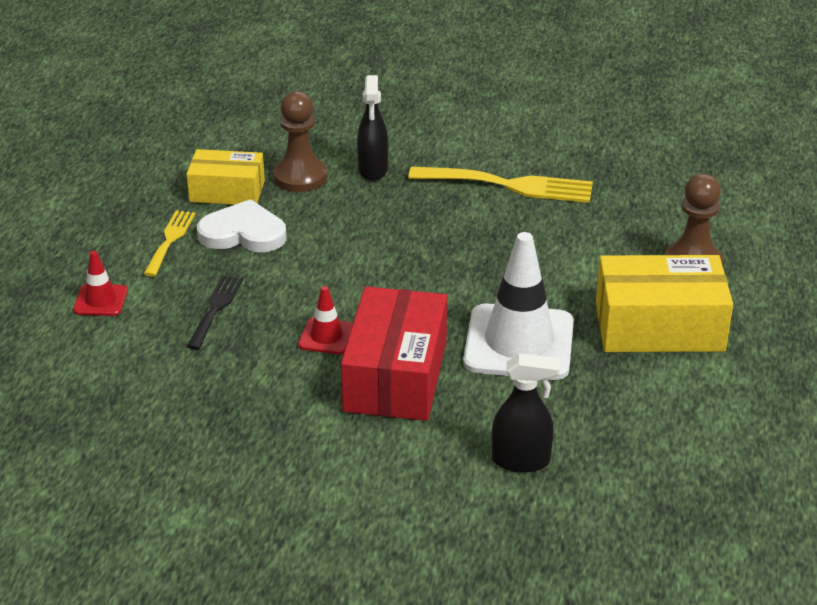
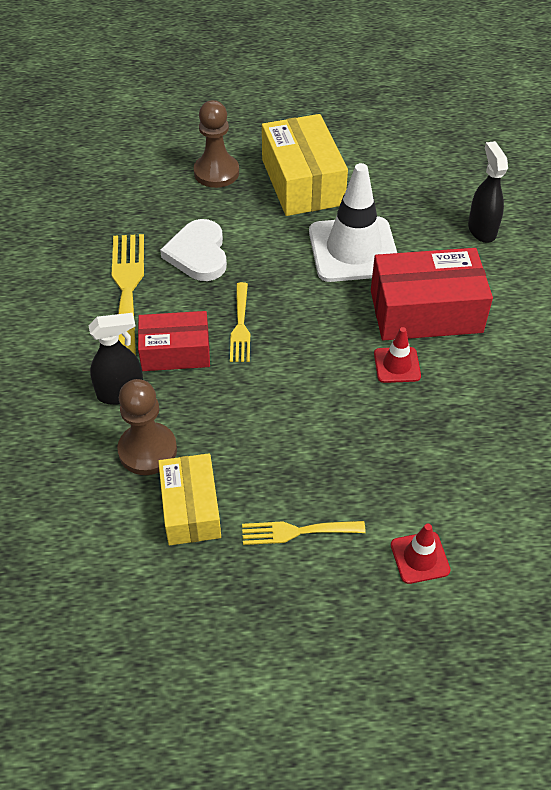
camera: 105 degrees left, 15 degrees up
black fork [187,275,243,350] -> none
white heart [197,199,286,252] -> white heart moved to [160,219,227,281]
none -> red box [138,311,210,371]
none -> yellow fork [230,282,250,362]

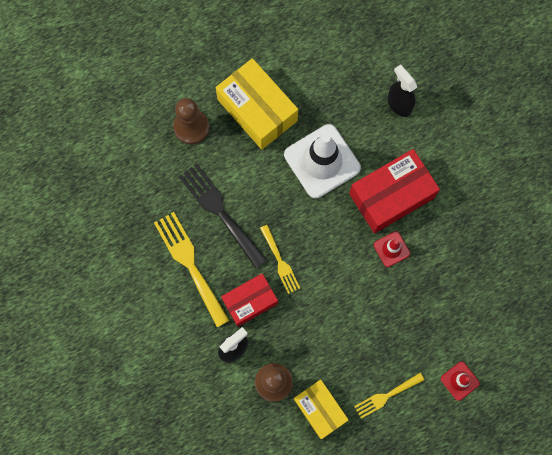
camera: 25 degrees left, 25 degrees up
white heart [160,219,227,281] -> black fork [179,163,267,269]

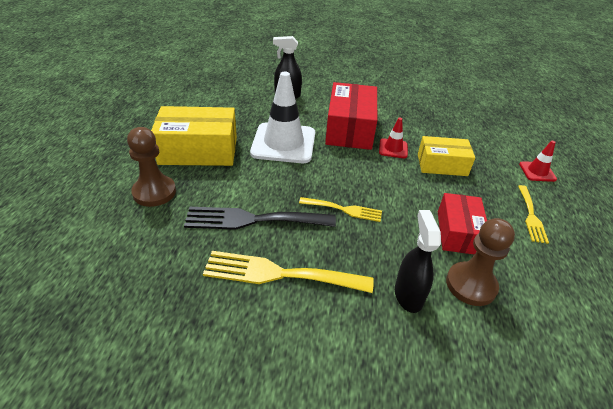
camera: 55 degrees left, 35 degrees down
red box [221,273,278,326] -> red box moved to [438,193,487,255]
yellow box [294,380,348,439] -> yellow box moved to [418,136,475,176]

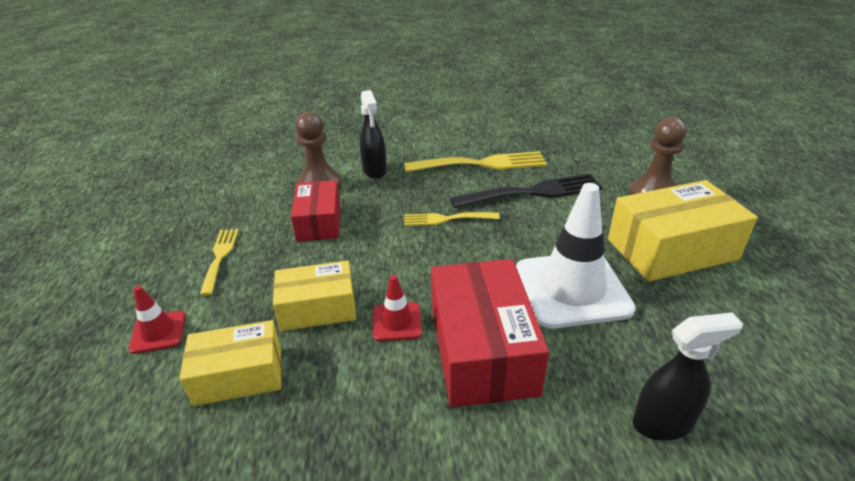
camera: 170 degrees right, 5 degrees down
none -> yellow box [179,320,281,406]

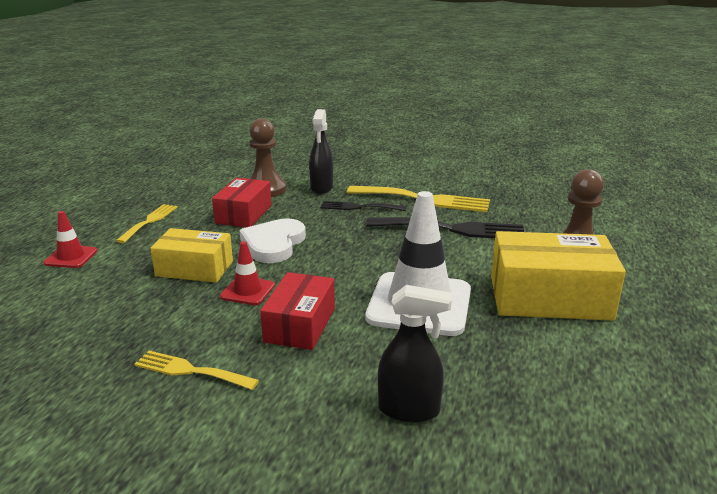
camera: 20 degrees right, 10 degrees down
yellow box [179,320,281,406] -> none
yellow fork [404,212,500,226] -> yellow fork moved to [134,351,259,390]
red box [431,259,549,407] -> red box [260,272,335,350], size x0.64
none -> white heart [239,218,306,263]
none -> black fork [321,201,407,211]

